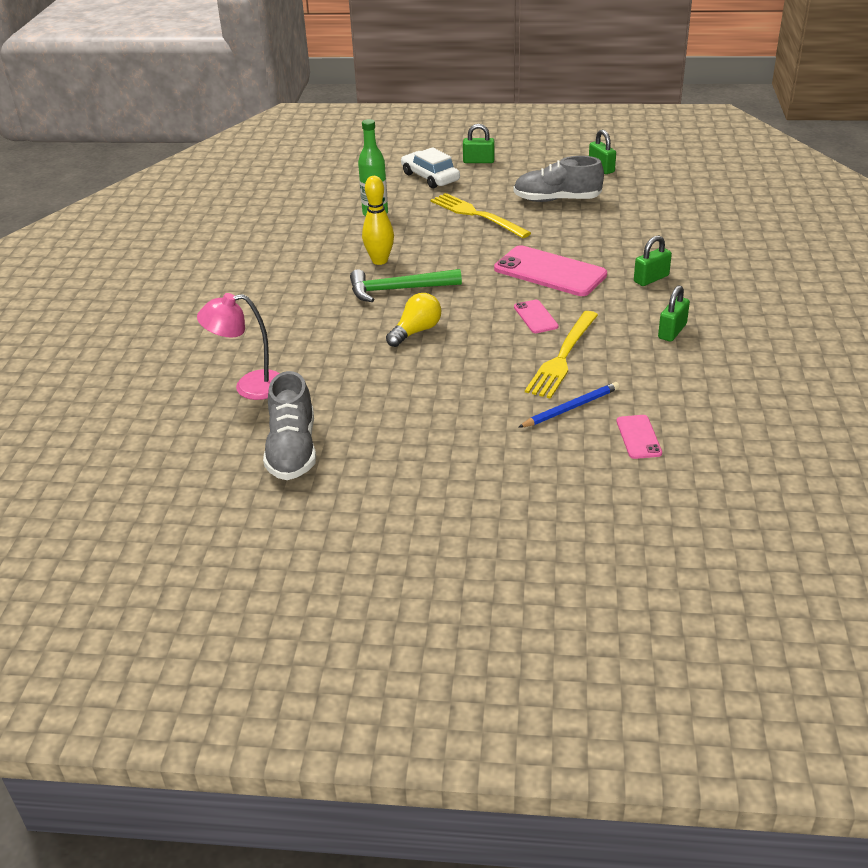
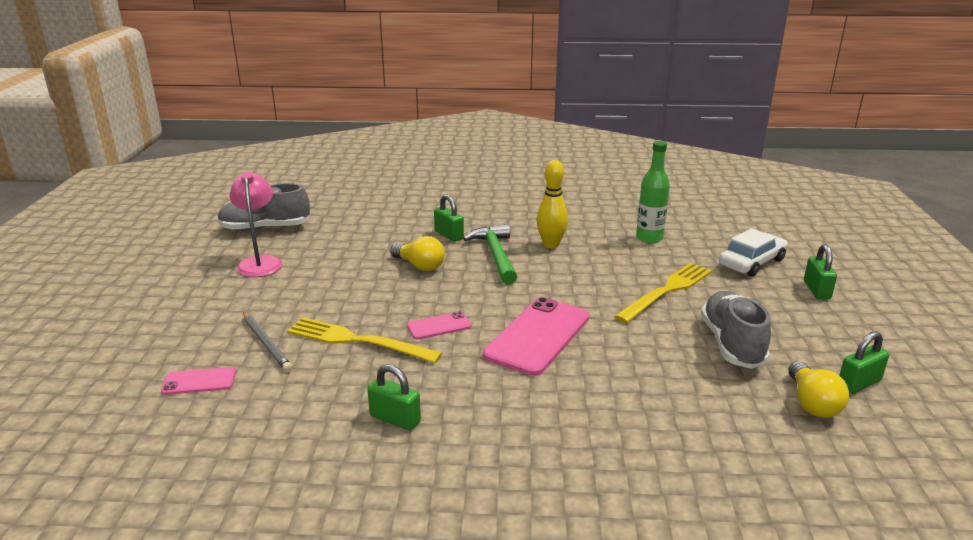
camera: 85 degrees right, 10 degrees down
pink lamp [197,293,280,400] -> pink lamp moved to [229,172,282,277]
blue pencil [518,382,619,428] -> grey pencil [243,312,292,372]
green padlock [634,235,672,286] -> green padlock moved to [434,194,464,242]
none -> yellow light bulb [788,361,849,418]

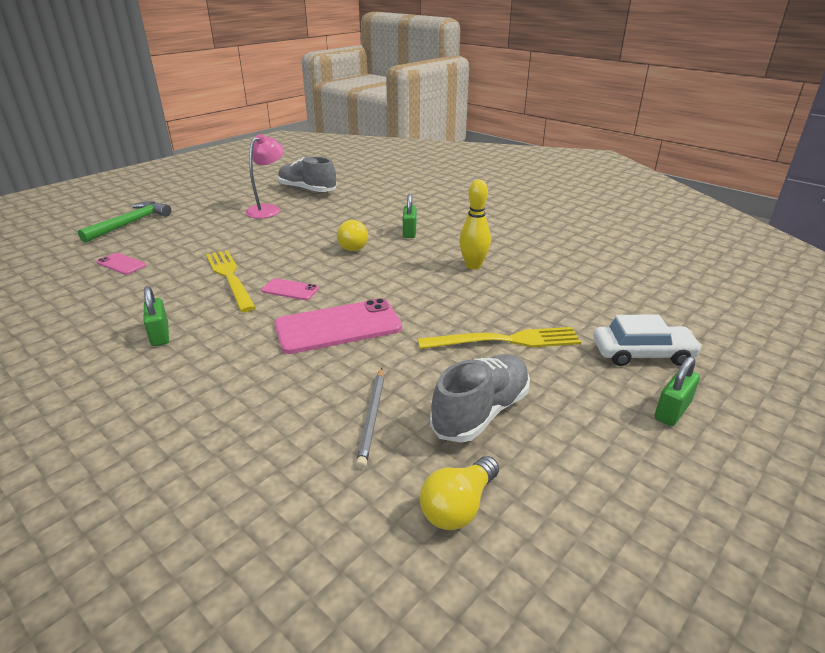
camera: 40 degrees right, 5 degrees up
grey pencil [243,312,292,372] -> grey pencil moved to [356,368,384,469]
green hammer [463,224,517,285] -> green hammer moved to [78,201,171,243]
green bottle [636,141,670,243] -> none
green padlock [839,331,889,394] -> none

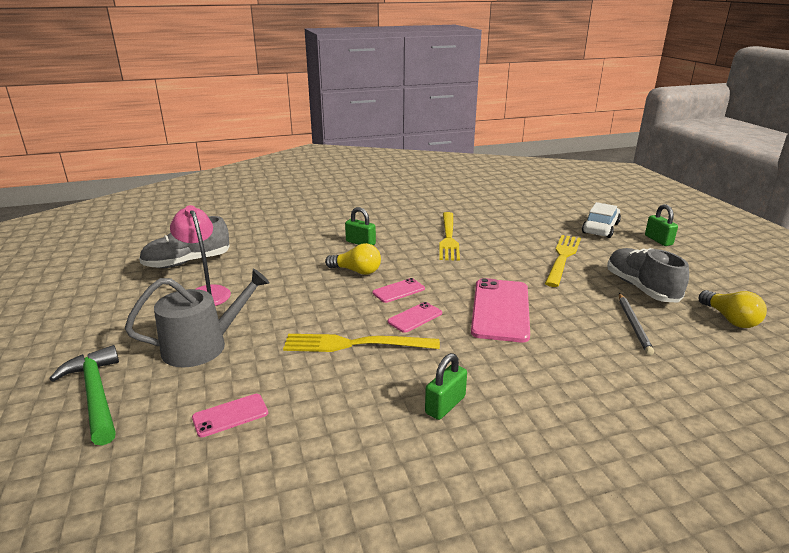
camera: 60 degrees left, 5 degrees down
green padlock [143,286,169,346] -> green padlock turned 60 degrees counterclockwise [425,353,467,420]
grey pencil [356,368,384,469] -> grey pencil turned 60 degrees clockwise [619,293,654,355]
yellow bowling pin [459,180,491,270] -> yellow fork [439,212,460,261]
none -> grey watering can [125,268,270,367]
none -> pink phone [372,278,425,303]

